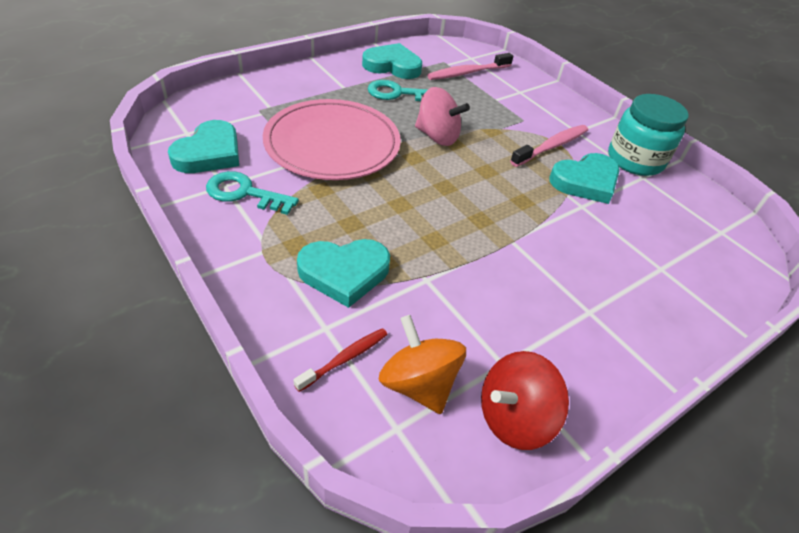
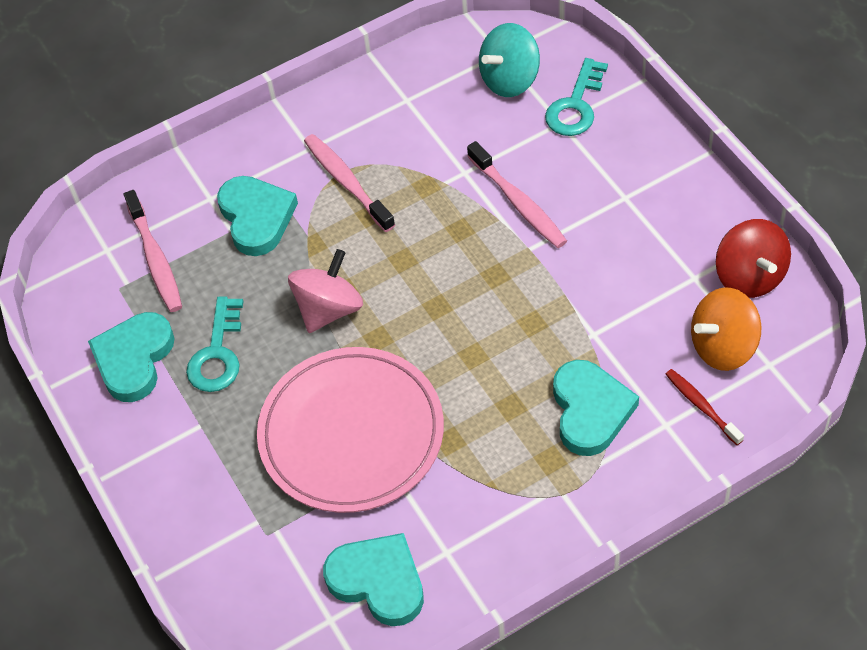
camera: 75 degrees left, 10 degrees up
turquoise key [206,171,299,215] -> turquoise key moved to [545,58,608,136]
turquoise heart [549,153,620,204] -> turquoise heart moved to [217,176,298,256]
turquoise jar [608,94,689,176] -> none
none -> pink toothbrush [467,141,567,248]
none -> turquoise spinning top [479,23,540,97]

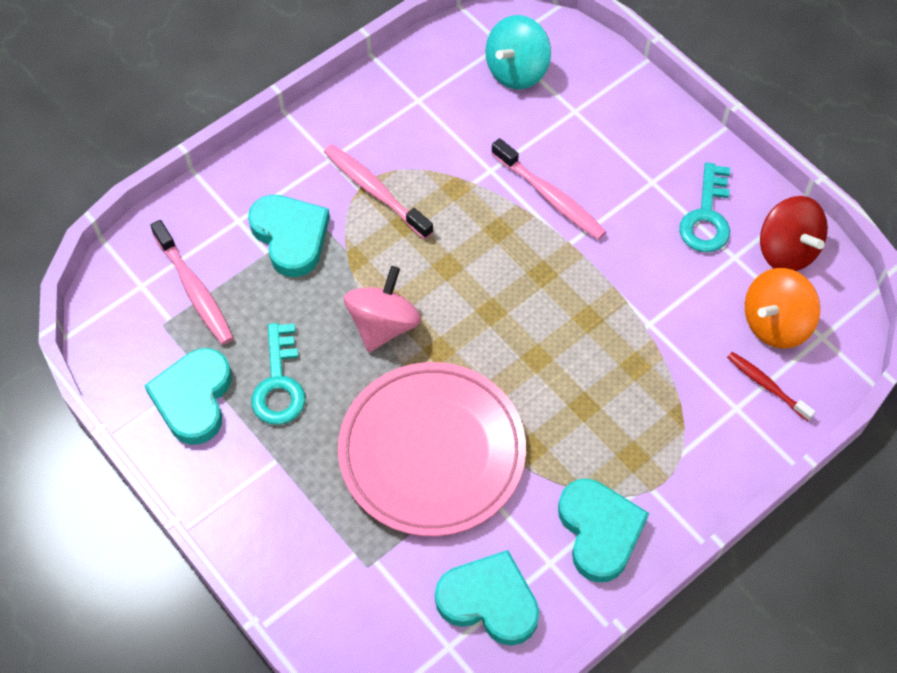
camera: 15 degrees left, 5 degrees up
turquoise key [545,58,608,136] -> turquoise key moved to [679,163,730,252]
turquoise heart [553,360,639,456] -> turquoise heart moved to [558,479,649,582]

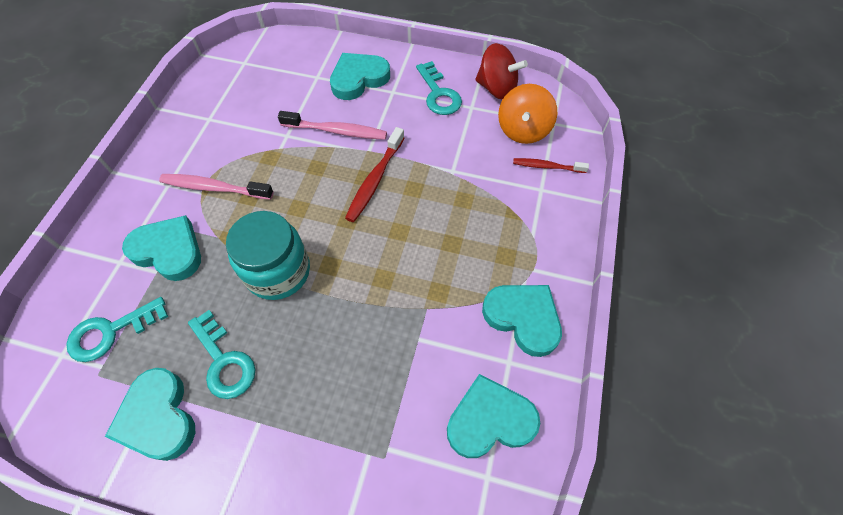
camera: 35 degrees left, 0 degrees up
pink toothbrush [150,220,234,345] -> turquoise key [66,297,168,362]
pink plate [338,362,526,536] -> none
pink spinning top [344,266,421,352] -> turquoise jar [226,211,310,300]
turquoise spinning top [485,15,551,89] -> none
none -> turquoise heart [330,53,390,100]
none -> red toothbrush [345,127,405,222]

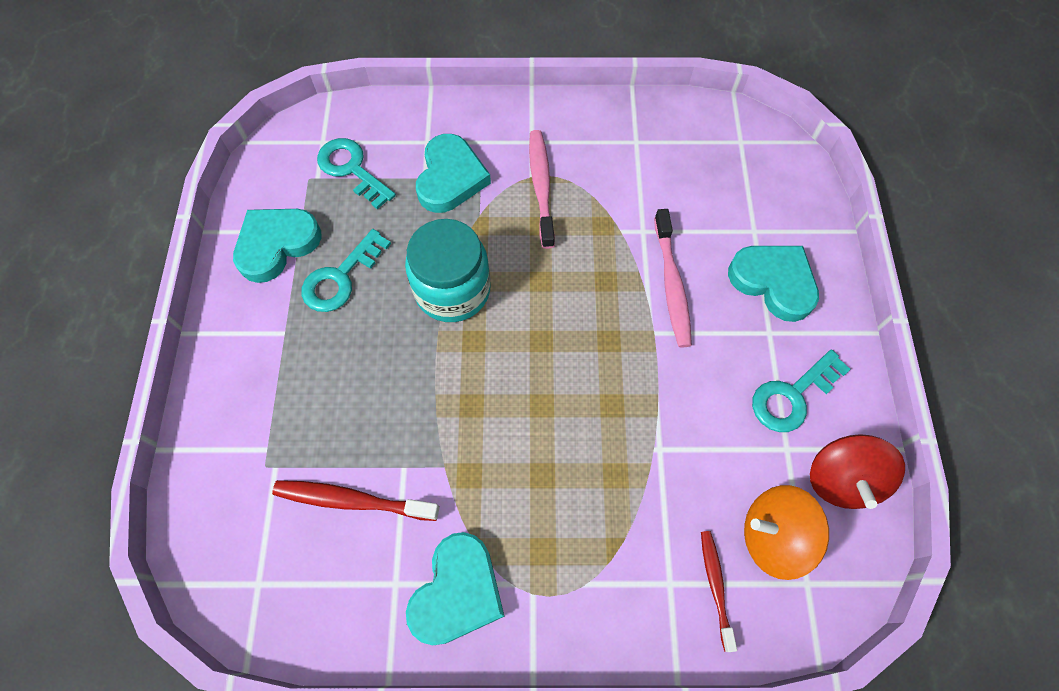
camera: 75 degrees right, 5 degrees up
red toothbrush [345,127,405,222] -> red toothbrush moved to [272,480,439,521]
turquoise heart [447,374,540,458] -> none

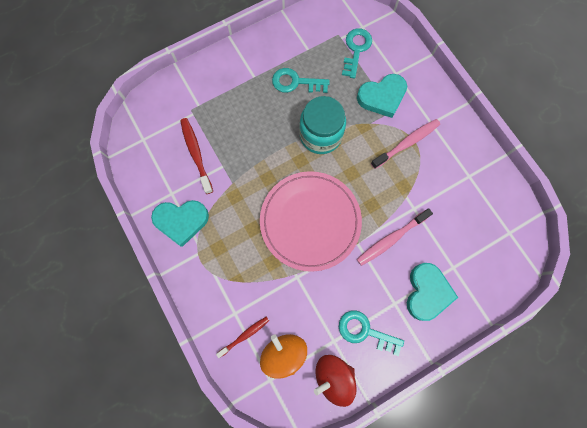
camera: 60 degrees right, 10 degrees up
turquoise heart [233,209,322,283] -> none
none -> pink plate [260,171,362,272]

